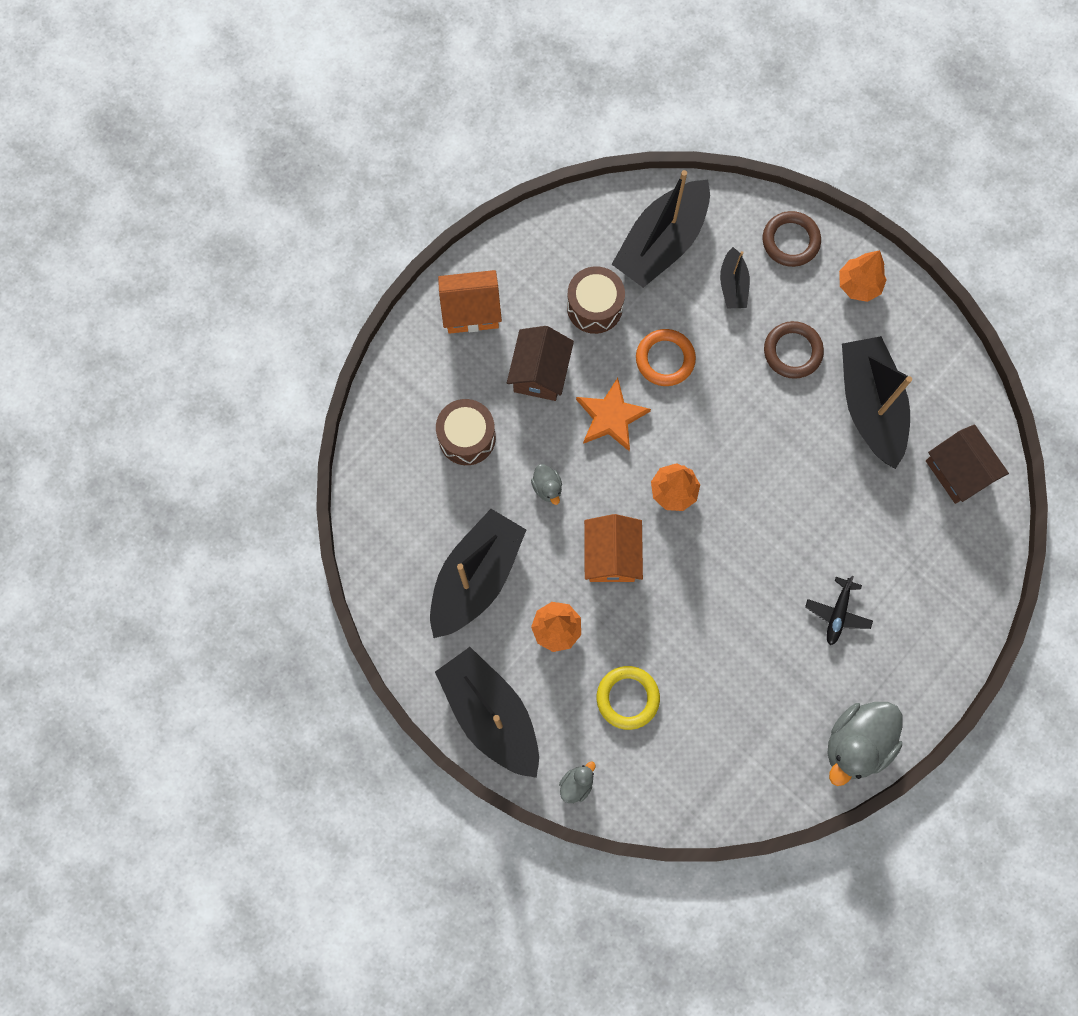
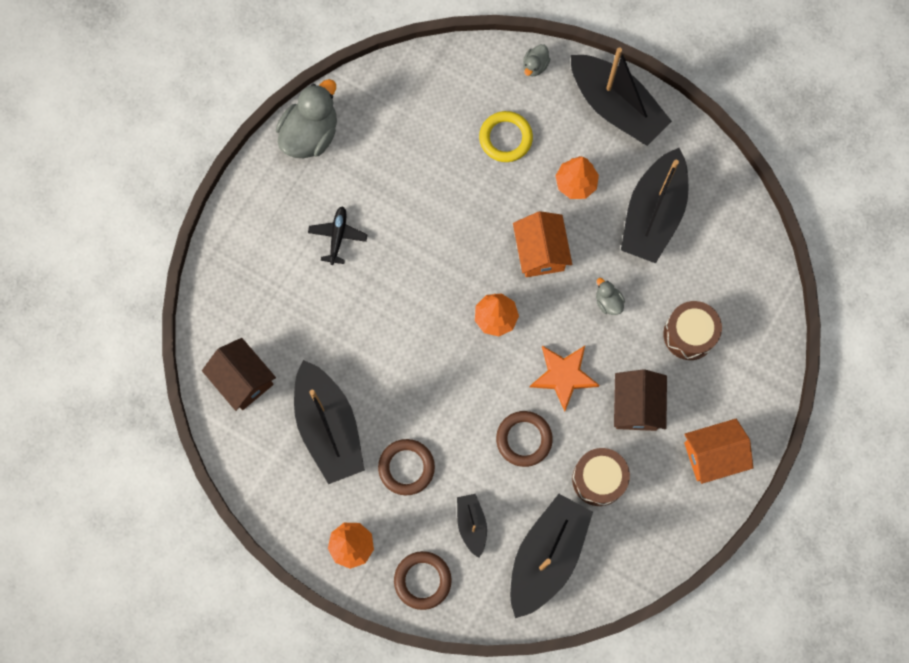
camera: 170 degrees right, 0 degrees up
orange ring [636,329,696,386] -> brown ring [496,411,553,467]

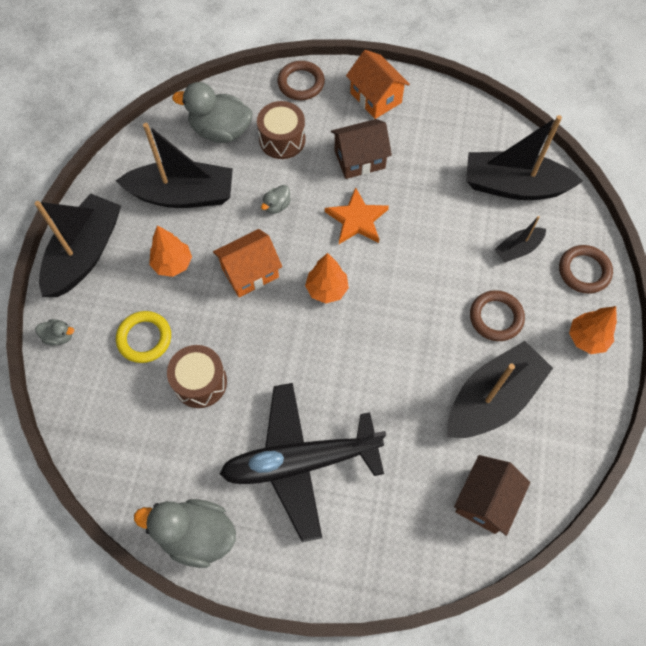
camera: 110 degrees left, 10 degrees down
black plane [308,206,367,265] -> black plane [220,383,386,542], size x2.44
brown ring [496,411,553,467] -> brown ring moved to [277,61,325,100]
brown drum [572,448,630,506] -> brown drum moved to [167,345,227,408]
none -> grey duck [172,82,253,143]

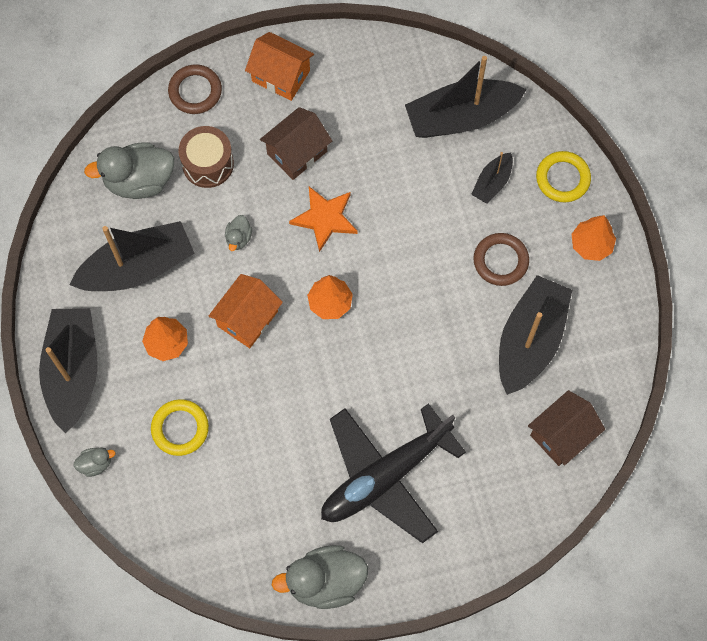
camera: 25 degrees left, 5 degrees up
brown drum [167,345,227,408] -> none
brown house [454,455,530,536] -> brown house turned 45 degrees clockwise [528,390,605,466]
brown ring [559,245,613,294] -> yellow ring [536,151,591,202]

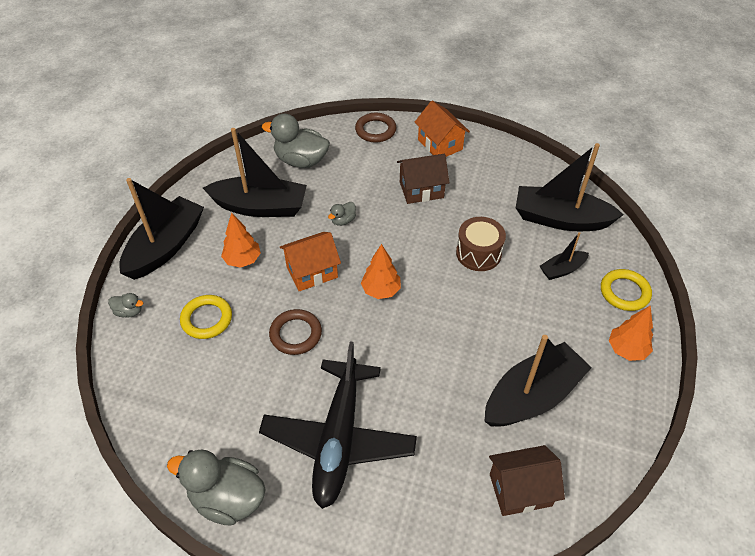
camera: 30 degrees right, 20 degrees down
brown drum [179,126,234,188] -> brown drum moved to [456,217,506,271]
orange star [289,187,358,252] -> none
black plane [321,404,466,543] -> black plane turned 75 degrees counterclockwise [259,341,417,509]
brown ring [473,233,529,286] -> brown ring moved to [269,309,322,355]

